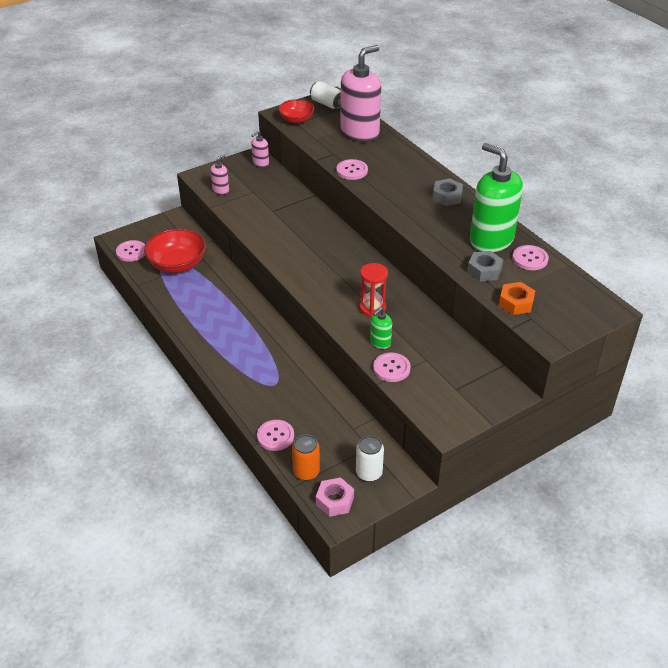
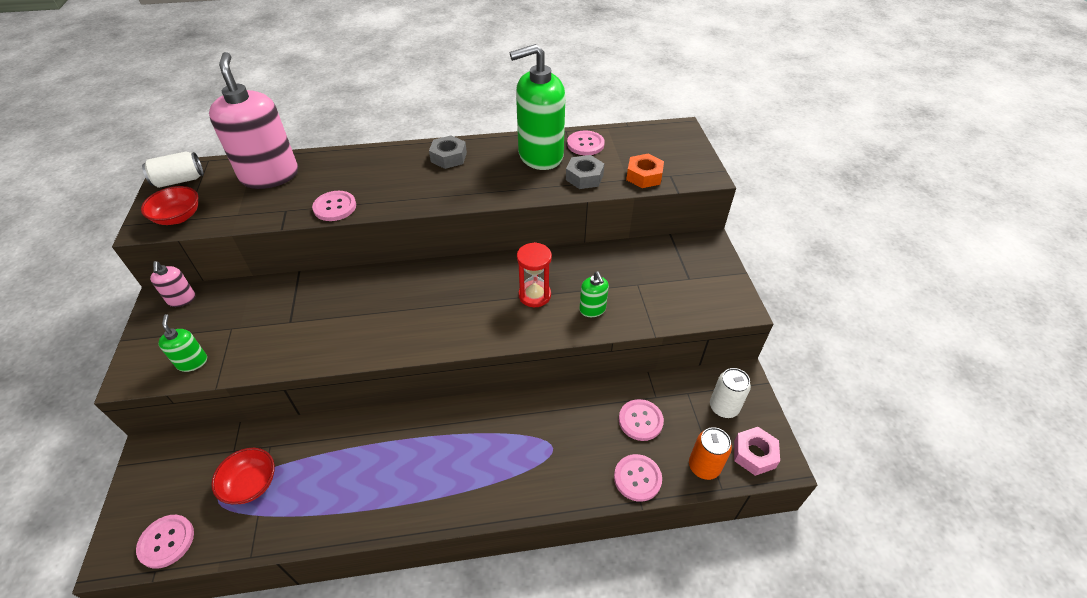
camera: 65 degrees left, 5 degrees up
red bowl [144,228,206,273] -> red bowl [211,448,275,504], size x0.62
pink soap dispenser [210,154,229,195] -> green soap dispenser [158,314,207,372]
pink button [373,353,411,382] -> pink button moved to [619,399,664,441]

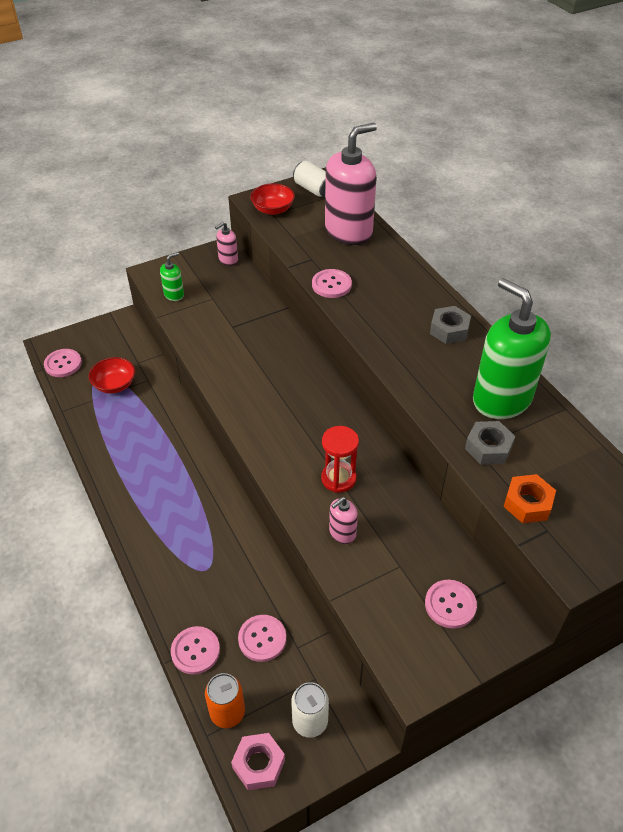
camera: 70 degrees right, 0 degrees up
pink button [567,131,605,155] -> pink button moved to [425,580,477,629]
green soap dispenser [580,271,609,317] -> pink soap dispenser [329,497,358,544]

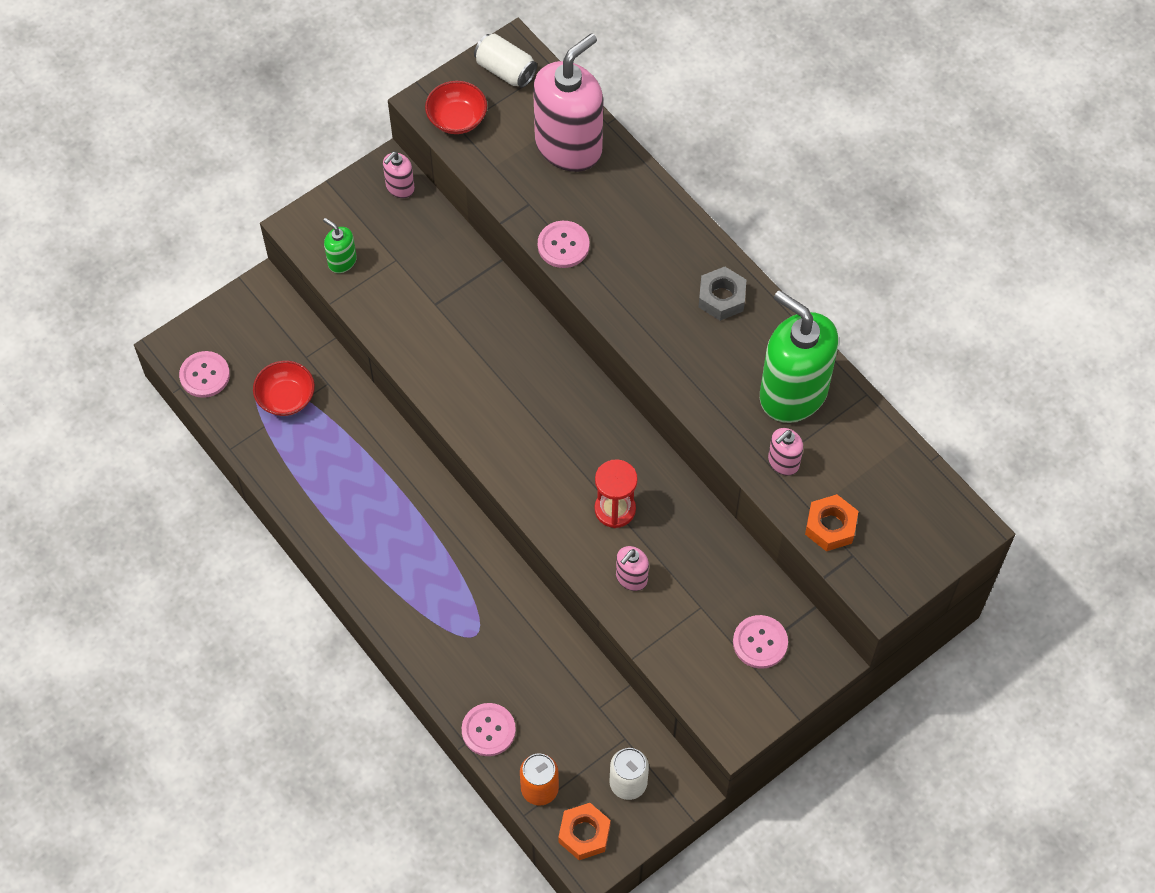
camera: 10 degrees left, 15 degrees up
green soap dispenser [160,252,184,301] -> green soap dispenser turned 90 degrees counterclockwise [323,218,357,273]
pink nut [231,733,285,790] -> orange nut [558,803,611,860]
pink button [238,615,286,662] -> none
grey nut [465,421,515,465] -> pink soap dispenser [768,428,803,476]

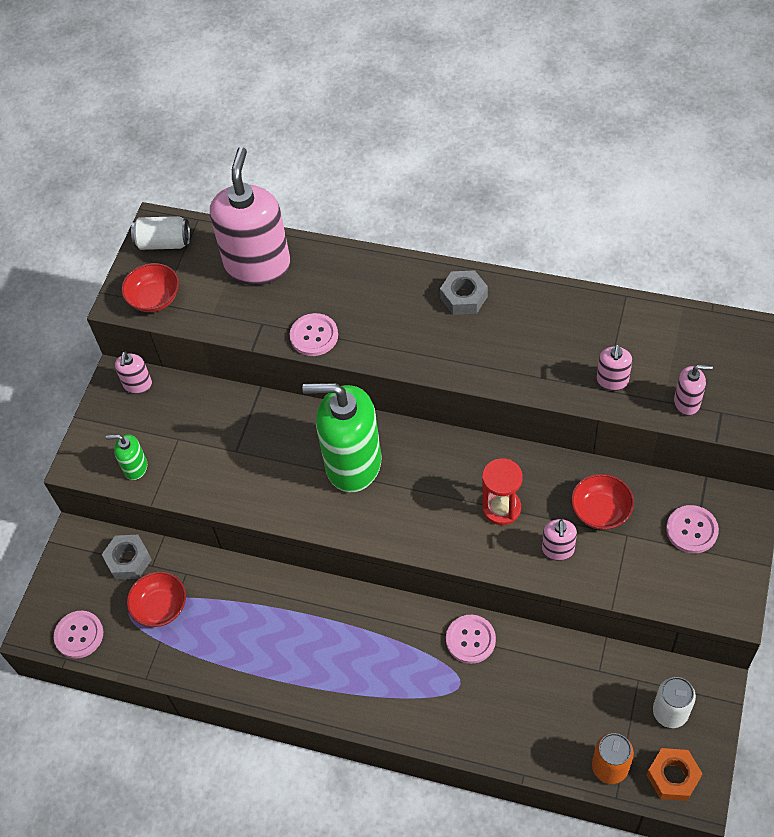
camera: 30 degrees left, 5 degrees down
pink button [462,703,516,756] -> pink button moved to [446,615,496,664]
green soap dispenser [760,290,838,423] -> green soap dispenser moved to [302,383,381,493]
orange nut [805,494,858,551] -> pink soap dispenser [674,365,713,416]
none -> grey nut [102,535,152,580]
none -> red bowl [571,474,634,530]

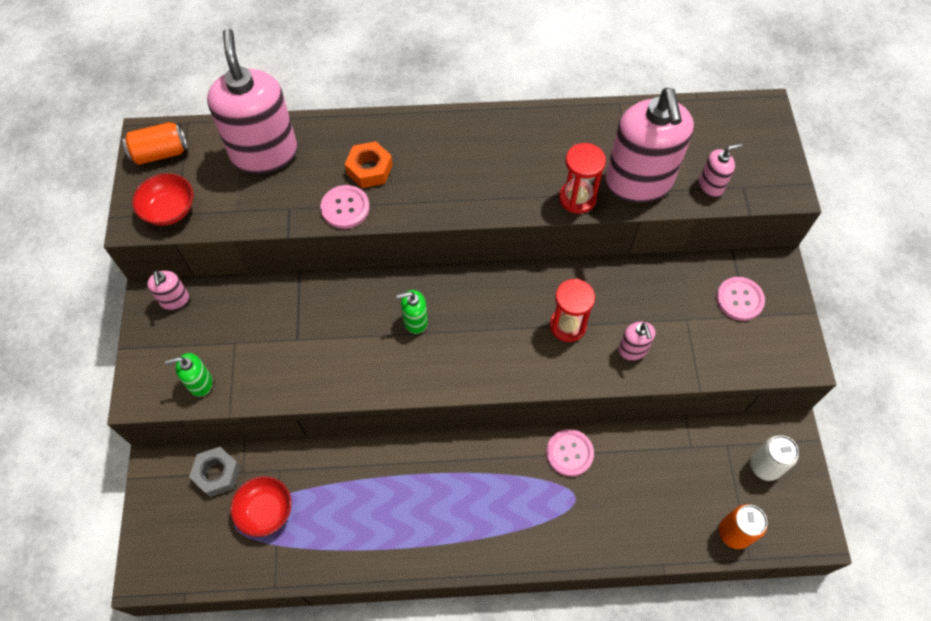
camera: 25 degrees left, 5 degrees up
pink button [54,611,103,659] -> none
white can [131,216,190,250] -> orange can [123,122,188,165]
green soap dispenser [302,383,381,493] -> green soap dispenser [396,290,428,334], size x0.44
grey nut [440,270,488,315] -> none
red bowl [571,474,634,530] -> none
pink soap dispenser [597,344,632,391] -> pink soap dispenser [605,88,694,203], size x2.27
orange nut [647,748,703,801] -> orange nut moved to [345,141,393,188]
none -> red hourglass [559,143,606,214]

